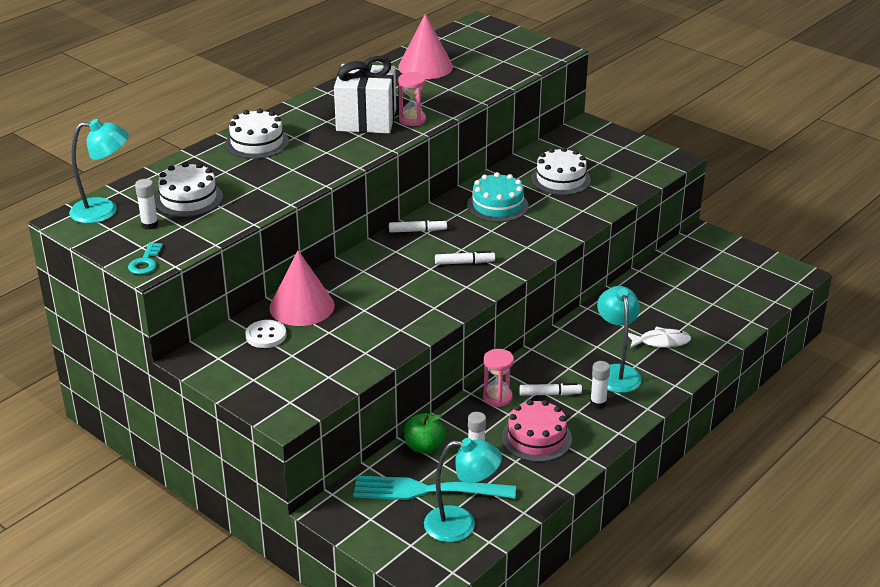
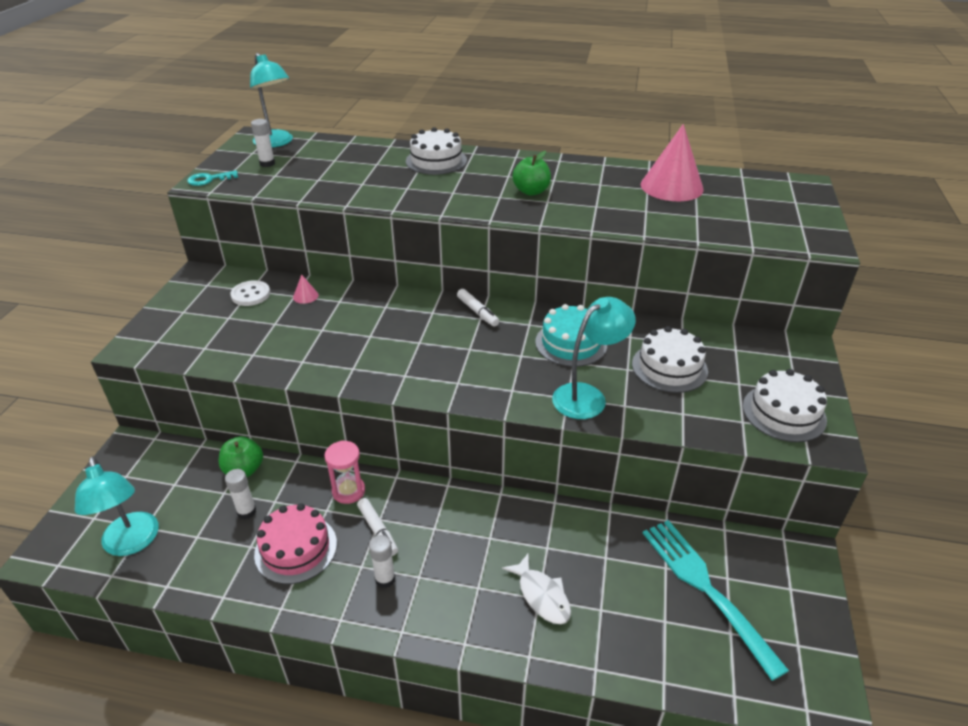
camera: 60 degrees right, 5 degrees up
white cake [155,162,223,217] -> white cake moved to [743,369,827,442]
pink cone [269,250,335,326] -> pink cone [293,274,319,304], size x0.40
white gift [334,56,396,133] -> green apple [512,151,551,196]
turquoise fork [353,476,516,500] -> turquoise fork moved to [643,520,789,681]
pink hourglass [398,72,426,126] -> none
white marker [435,251,495,265] -> none
turquoise lamp [597,286,642,393] -> turquoise lamp moved to [552,297,636,419]

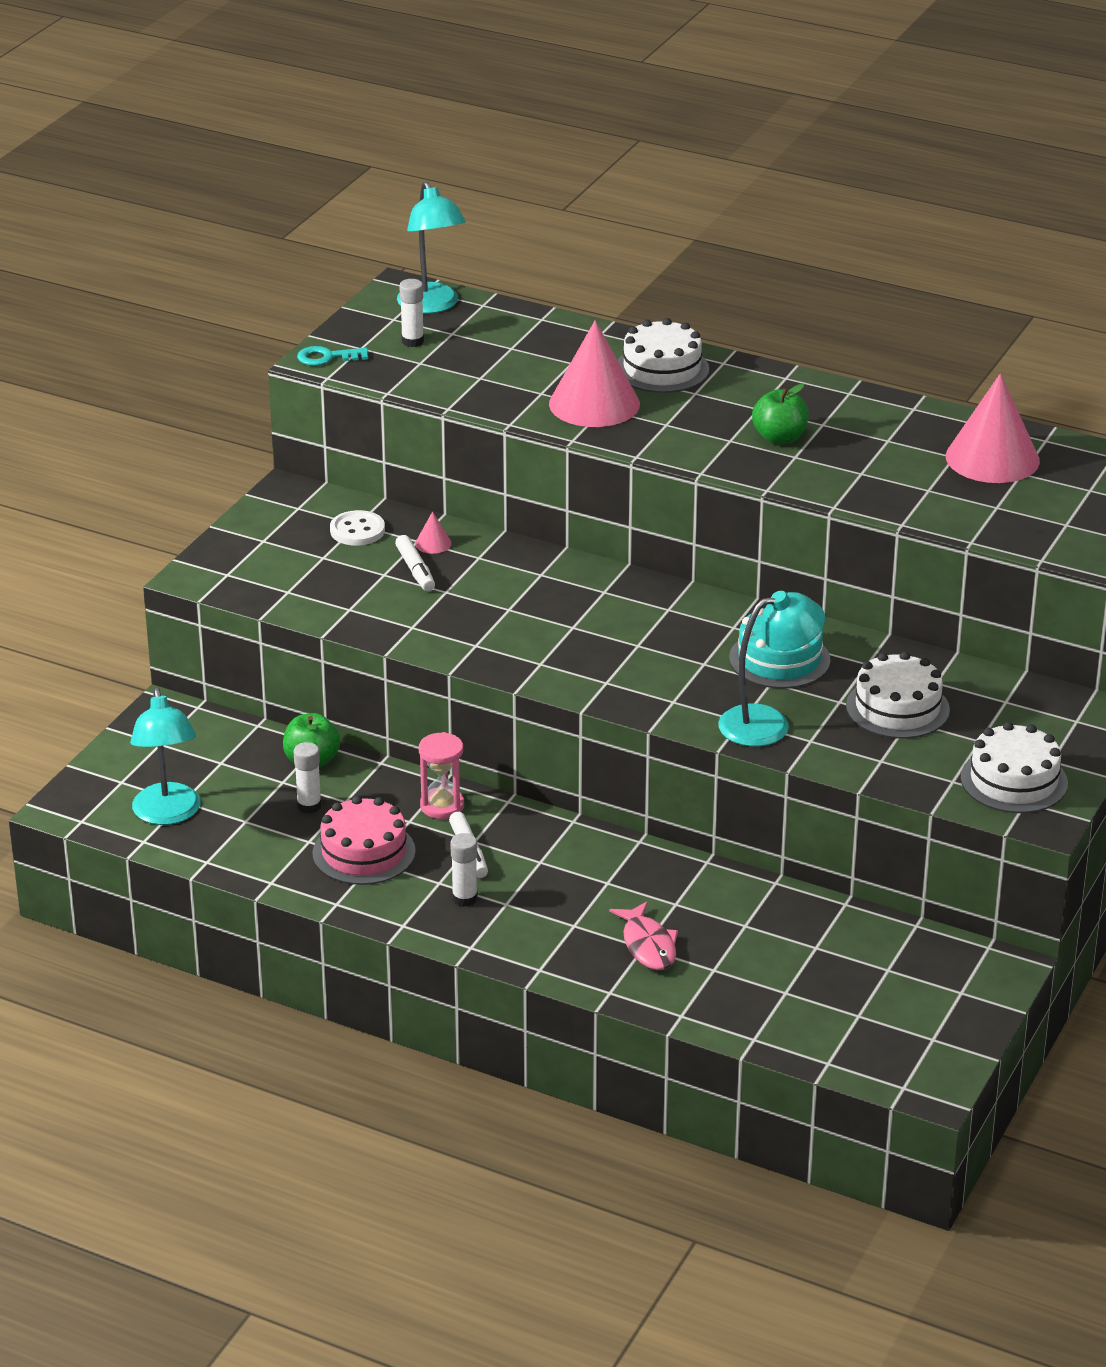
camera: 15 degrees right, 5 degrees down
white marker [457,289,499,327] -> white marker moved to [395,535,435,591]
white fish [502,554,571,624] -> pink fish [609,901,678,970]
turquoise fork [643,520,789,681] -> none
none -> pink cone [549,320,640,427]

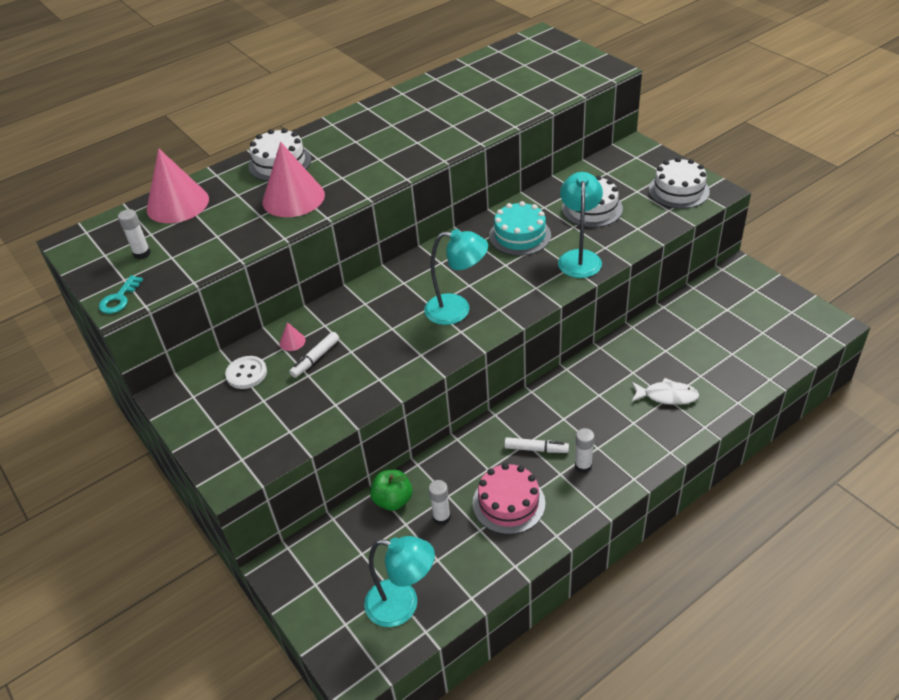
camera: 60 degrees left, 10 degrees up
white marker [395,535,435,591] -> white marker turned 120 degrees clockwise [289,332,339,378]
turquoise lamp [397,181,466,314] -> turquoise lamp moved to [424,229,488,325]
pink hourglass [419,732,464,819] -> none
pink fish [609,901,678,970] -> white fish [632,378,699,405]
green apple [752,384,809,444] -> none
pink cone [946,373,1040,483] -> pink cone moved to [146,148,209,223]

